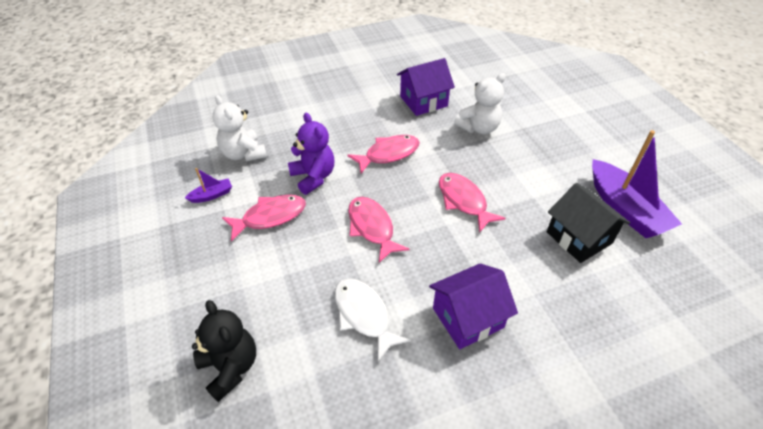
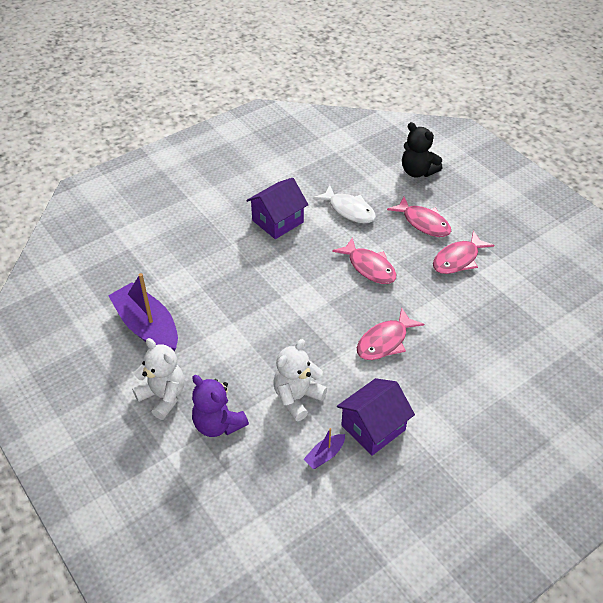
camera: 165 degrees right, 0 degrees up
purple boat [185,168,232,203] -> purple boat moved to [303,428,345,469]
white teddy bear [212,95,267,162] -> white teddy bear moved to [132,338,184,420]
purple teddy bear [288,113,334,195] -> purple teddy bear moved to [192,375,249,437]
pink fish [439,173,506,233] -> pink fish moved to [387,197,451,237]
black house [547,183,630,263] -> none

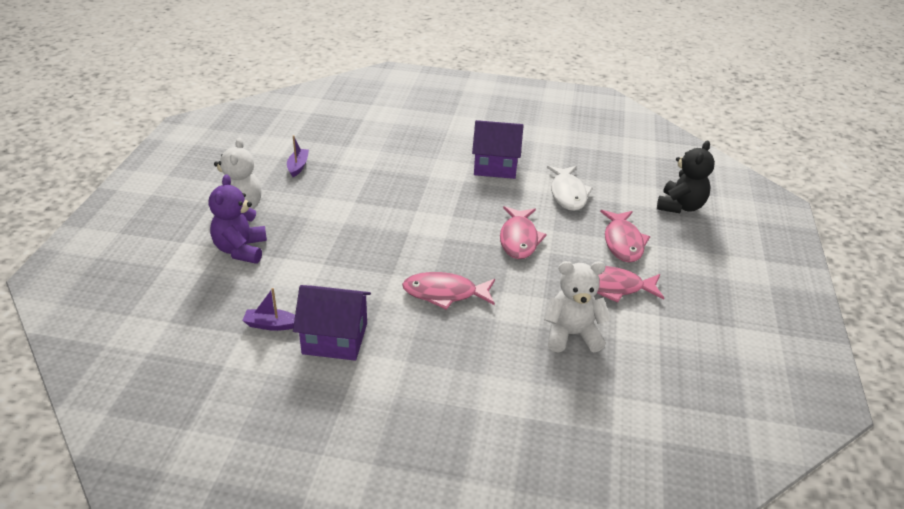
camera: 45 degrees right, 10 degrees down
purple boat [108,273,178,351] -> purple boat [287,135,309,177], size x0.45
white teddy bear [274,339,327,421] -> white teddy bear moved to [544,261,611,353]
black teddy bear [402,122,442,177] -> black teddy bear turned 150 degrees counterclockwise [657,140,715,213]

